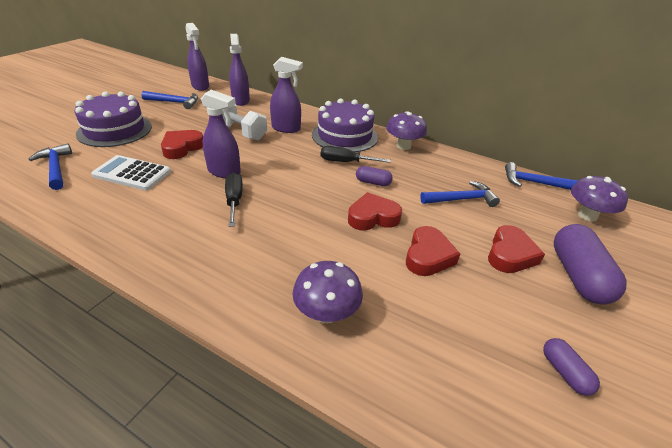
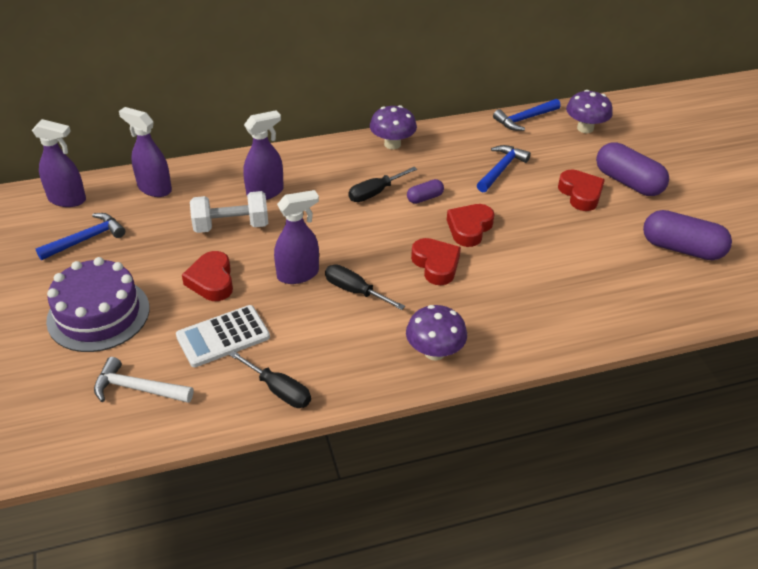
camera: 45 degrees left, 5 degrees up
blue hammer [29,143,72,190] -> white hammer [94,357,193,403]
purple mushroom [293,261,363,324] -> purple mushroom moved to [406,305,467,360]
purple cake [312,98,378,152] -> none
red heart [406,226,460,276] -> red heart moved to [411,238,461,285]
purple capsule [543,338,600,396] -> purple capsule [643,210,732,260], size x1.97
none -> black screwdriver [229,351,311,408]

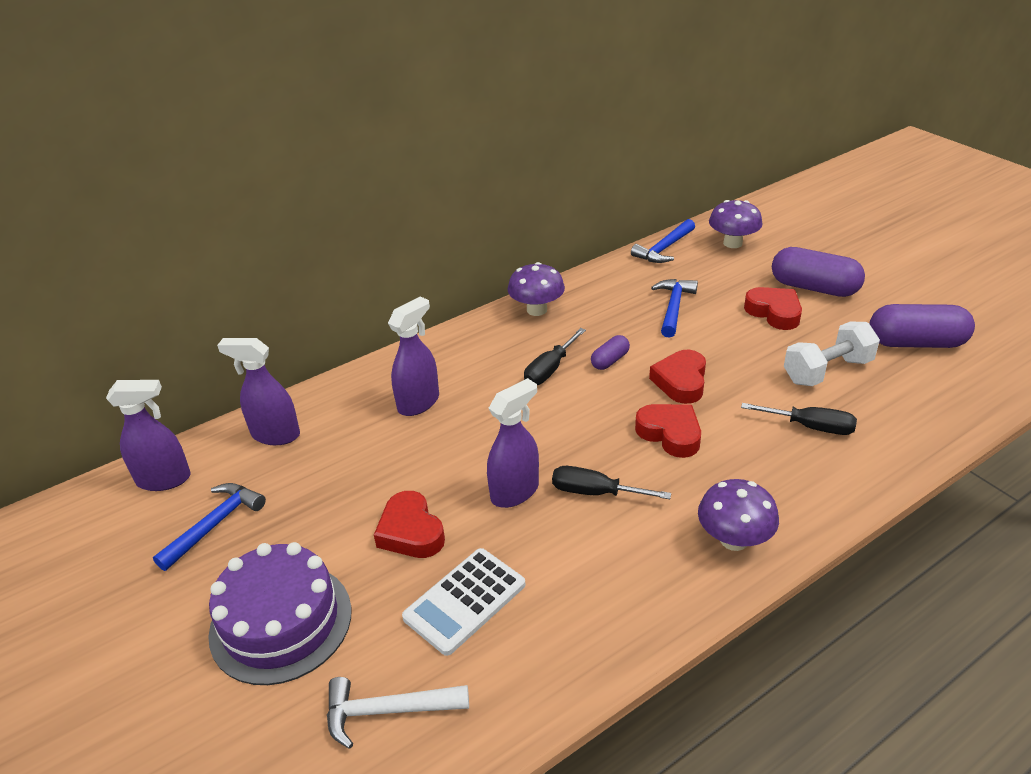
camera: 15 degrees left, 5 degrees down
white dumbbell [190,191,268,233] -> white dumbbell moved to [784,322,880,386]
black screwdriver [229,351,311,408] -> black screwdriver moved to [741,403,857,435]

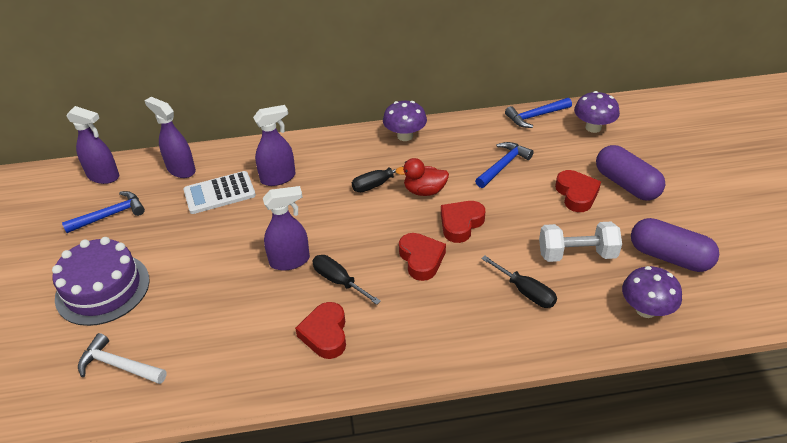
camera: 25 degrees right, 5 degrees up
red heart [374,491,445,558] -> red heart moved to [295,302,346,359]
white calculator [402,548,525,656] -> white calculator moved to [183,171,256,214]
purple capsule [591,335,630,370] -> red duck [395,158,449,196]
purple mushroom [698,479,779,551] -> purple mushroom moved to [622,266,682,318]

